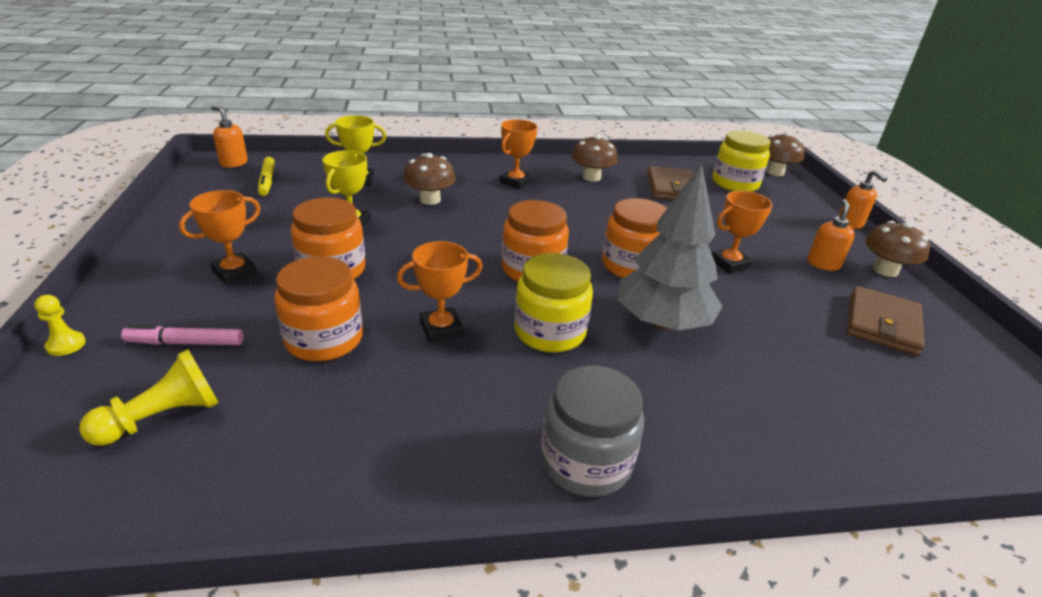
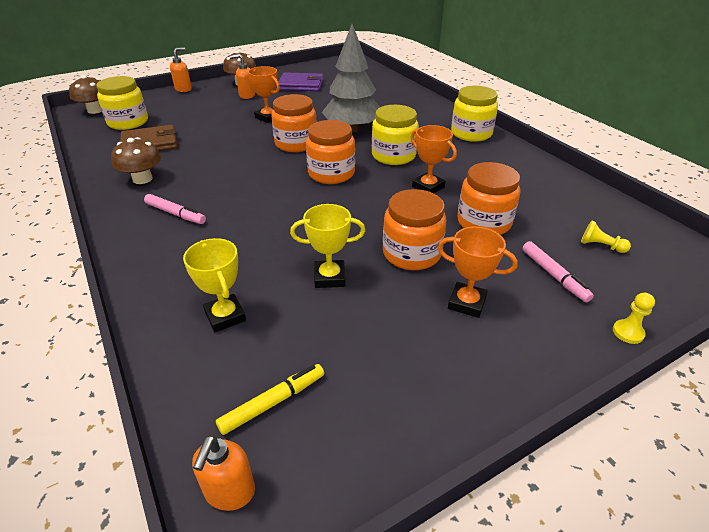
camera: 110 degrees left, 5 degrees up
yellow pawn [79,349,219,446] -> yellow pawn [581,221,631,253], size x0.60
brown mushroom [403,153,456,205] -> none
orange trophy [500,119,537,189] -> pink marker [144,194,206,224]
grey jar [541,365,644,497] -> yellow jar [451,86,498,142]
brown wallet [847,286,925,356] -> purple wallet [278,72,323,91]

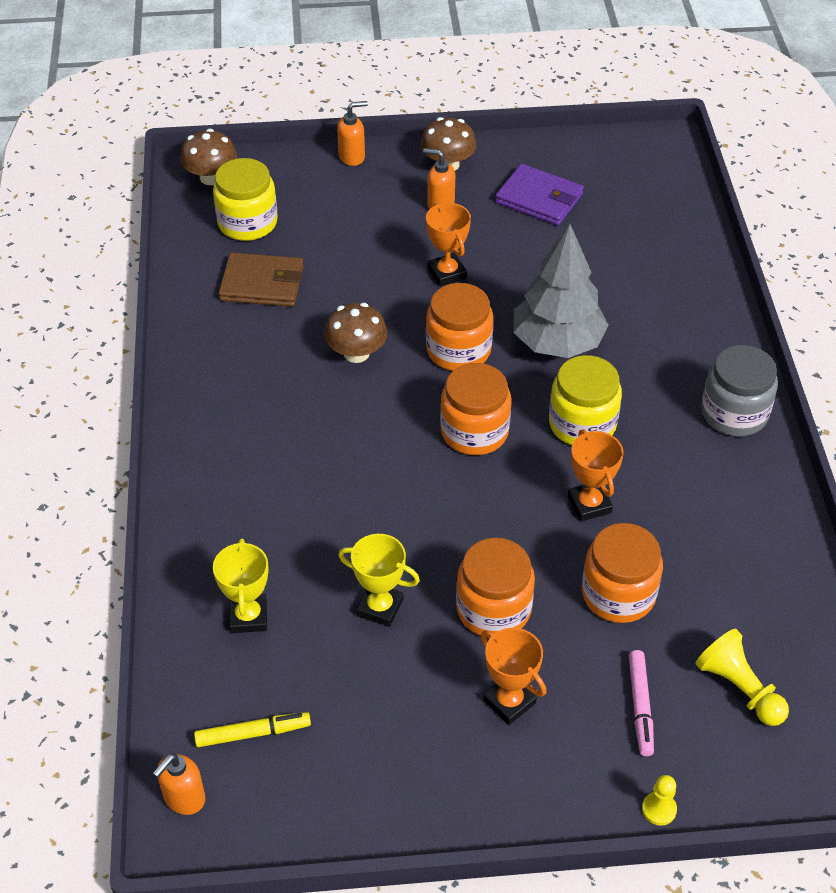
camera: 25 degrees right, 10 degrees up
brown mushroom [111,137,161,184] -> brown mushroom moved to [324,303,388,363]
pink marker [144,194,206,224] -> none
yellow jar [451,86,498,142] -> grey jar [701,345,778,437]
yellow pawn [581,221,631,253] -> yellow pawn [695,629,789,726], size x1.67

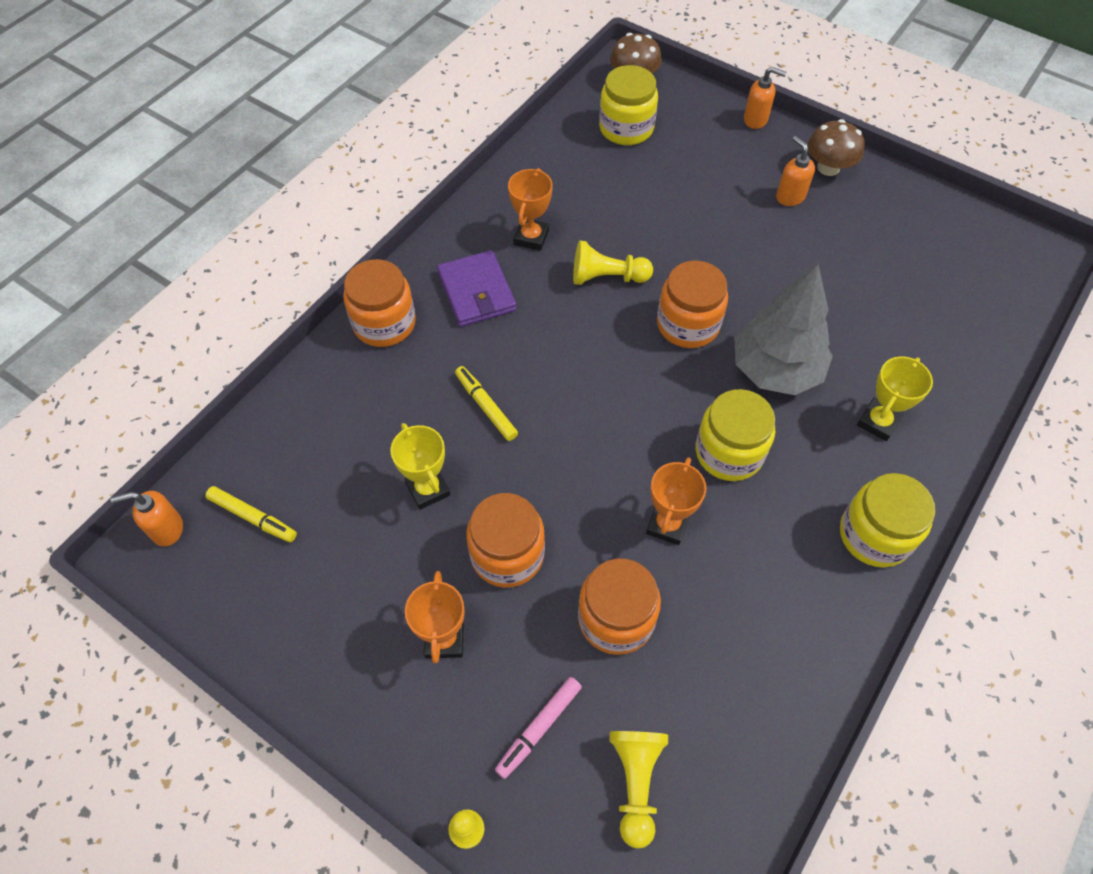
camera: 40 degrees right, 10 degrees up
yellow trophy [213,538,269,633] -> yellow trophy moved to [857,356,933,441]
brown wallet [219,253,304,307] -> none
brown mushroom [324,303,388,363] -> yellow pawn [573,241,653,285]
orange trophy [426,203,471,287] -> orange trophy moved to [508,168,553,251]
orange jar [440,363,511,455] -> orange jar moved to [343,259,416,347]
purple wallet [495,164,584,226] -> purple wallet moved to [437,250,517,327]
grey jar [701,345,778,437] -> yellow jar [840,473,935,567]
none -> yellow marker [455,366,518,441]

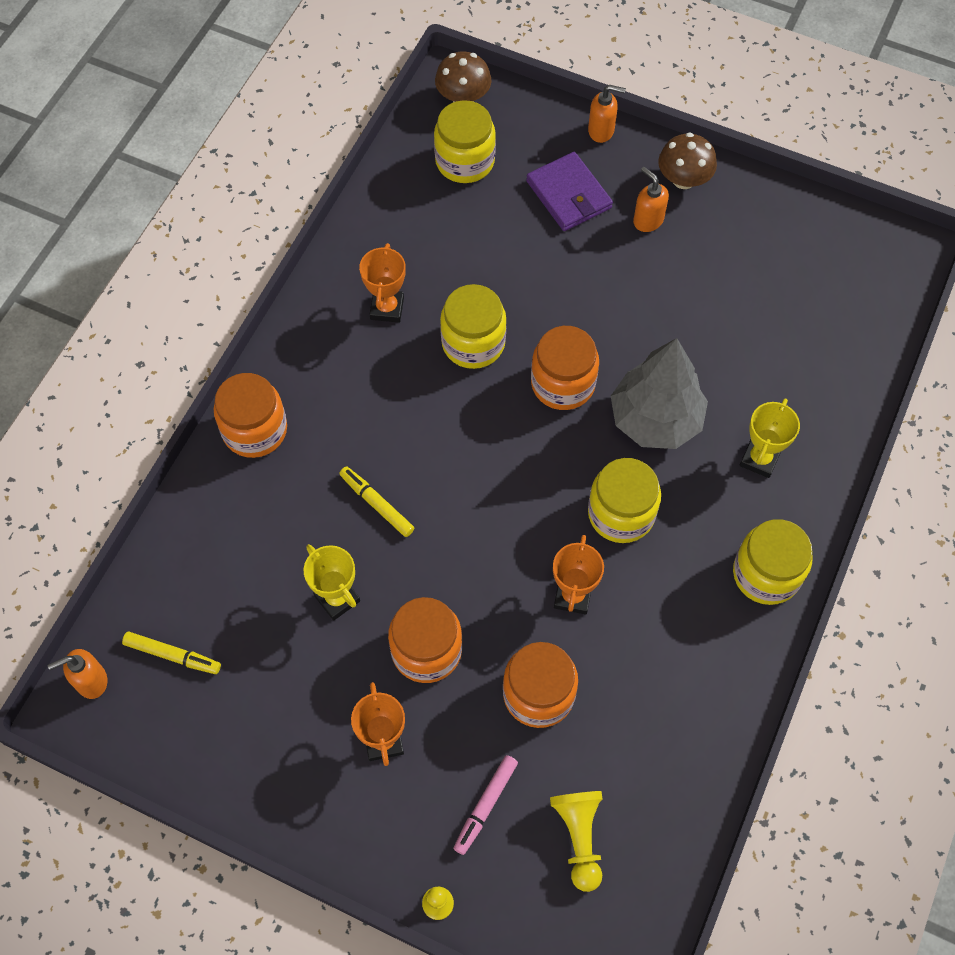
camera: 10 degrees left, 5 degrees up
purple wallet [437,250,517,327] -> purple wallet moved to [526,152,613,231]
yellow pawn [573,241,653,285] -> yellow jar [440,284,507,369]

